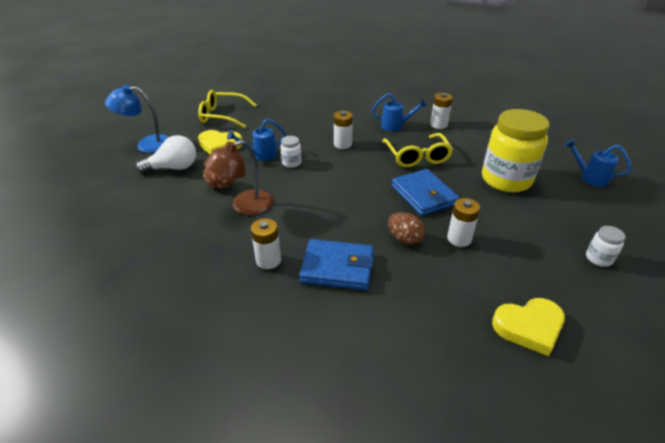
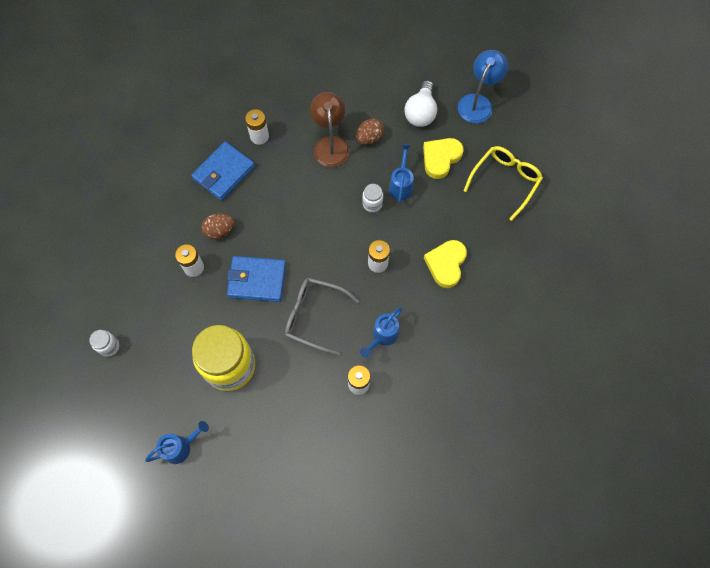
camera: 120 degrees right, 30 degrees up
yellow glasses [382,133,453,167] -> grey glasses [285,278,359,356]
yellow heart [492,298,565,356] -> yellow heart moved to [424,240,467,288]

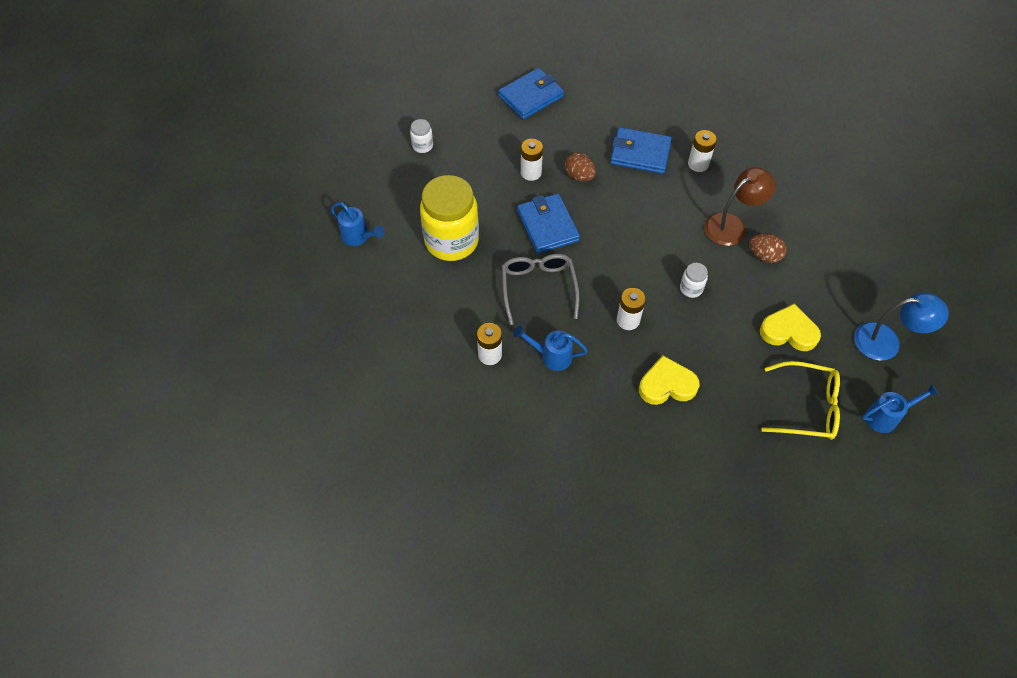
camera: 65 degrees right, 10 degrees down
blue watering can [389,144,414,203] -> blue watering can moved to [862,383,939,433]
white light bulb [404,80,437,127] -> none
none -> blue wallet [498,68,564,119]

